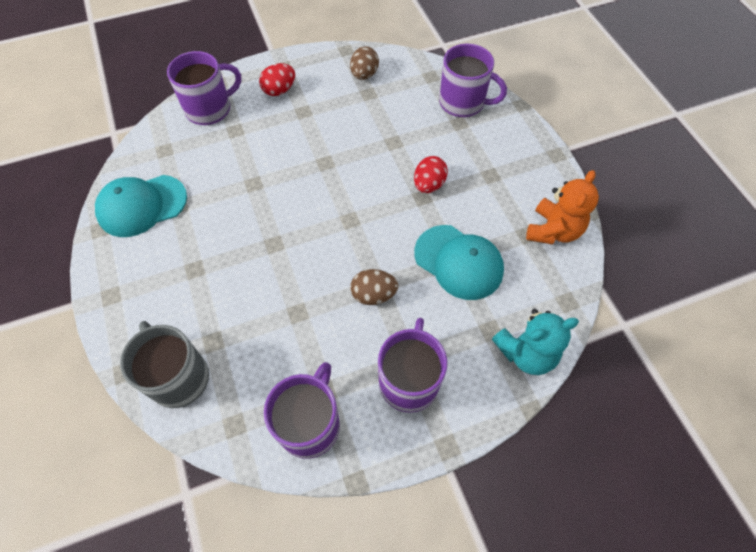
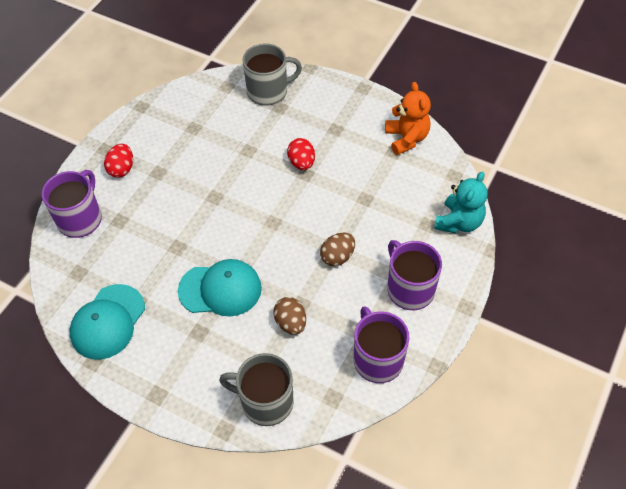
camera: 40 degrees left, 5 degrees down
brown egg [350,47,379,80] -> brown egg moved to [273,297,306,335]
turquoise cap [414,225,504,300] -> turquoise cap moved to [178,259,262,316]
purple mug [439,44,507,117] -> grey mug [243,44,302,106]

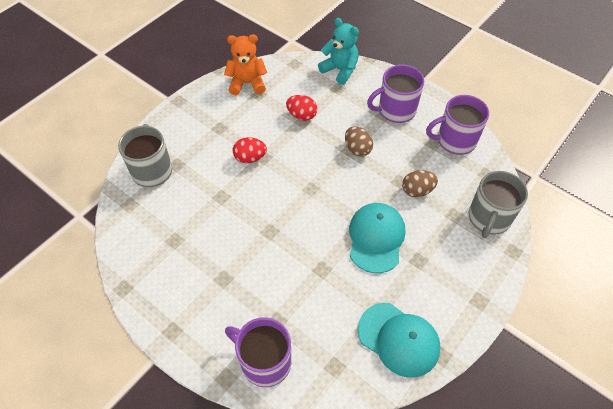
camera: 80 degrees left, 0 degrees up
red egg [104,144,133,178] -> red egg moved to [286,95,317,121]

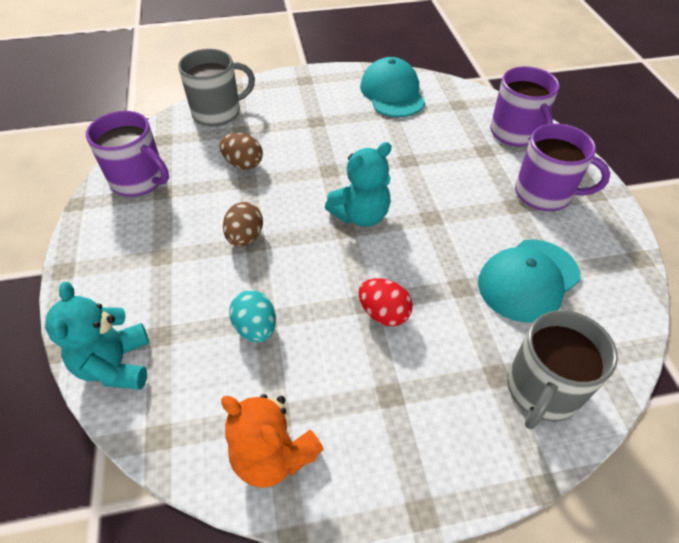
camera: 140 degrees left, 5 degrees down
red egg [286,95,317,121] -> turquoise egg [229,290,276,342]
turquoise cap [349,203,405,273] -> turquoise cap moved to [478,239,581,323]
purple mug [367,65,424,123] -> purple mug moved to [515,123,610,211]
none -> turquoise teddy bear [325,142,391,227]

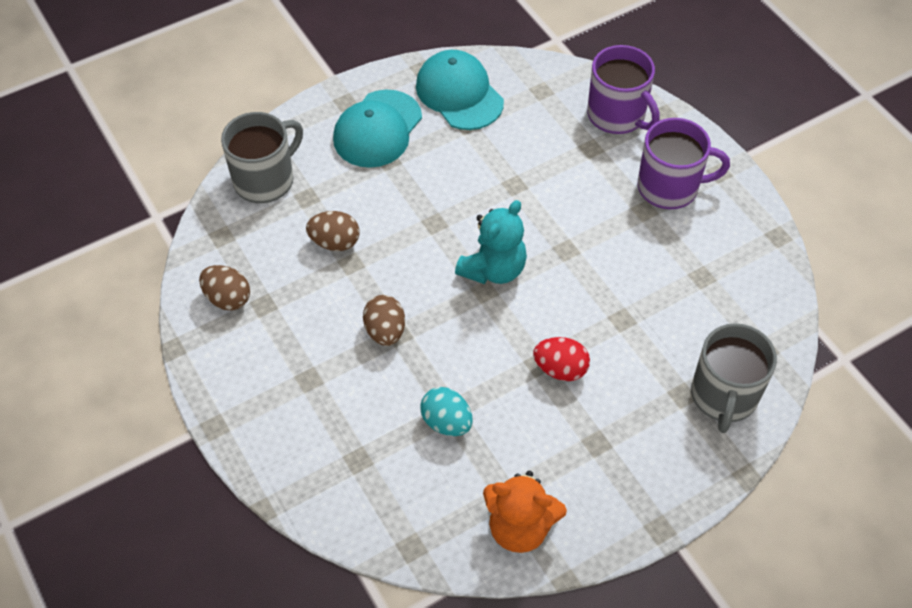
camera: 20 degrees left, 5 degrees up
turquoise teddy bear [45,282,149,390] -> none
purple mug [86,111,169,197] -> brown egg [199,265,250,311]
turquoise cap [478,239,581,323] -> turquoise cap moved to [333,90,422,168]

